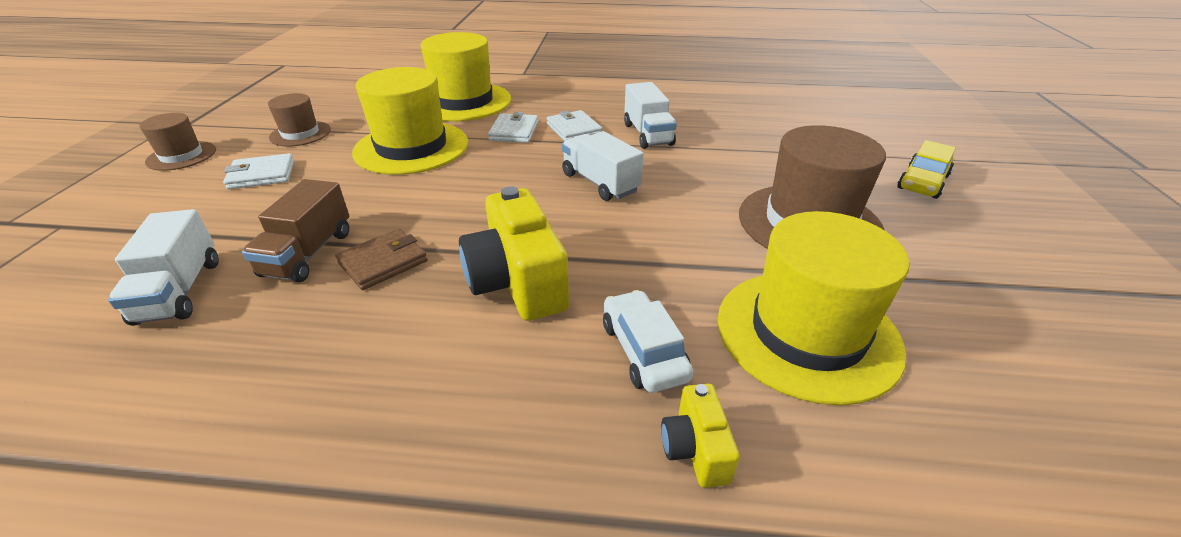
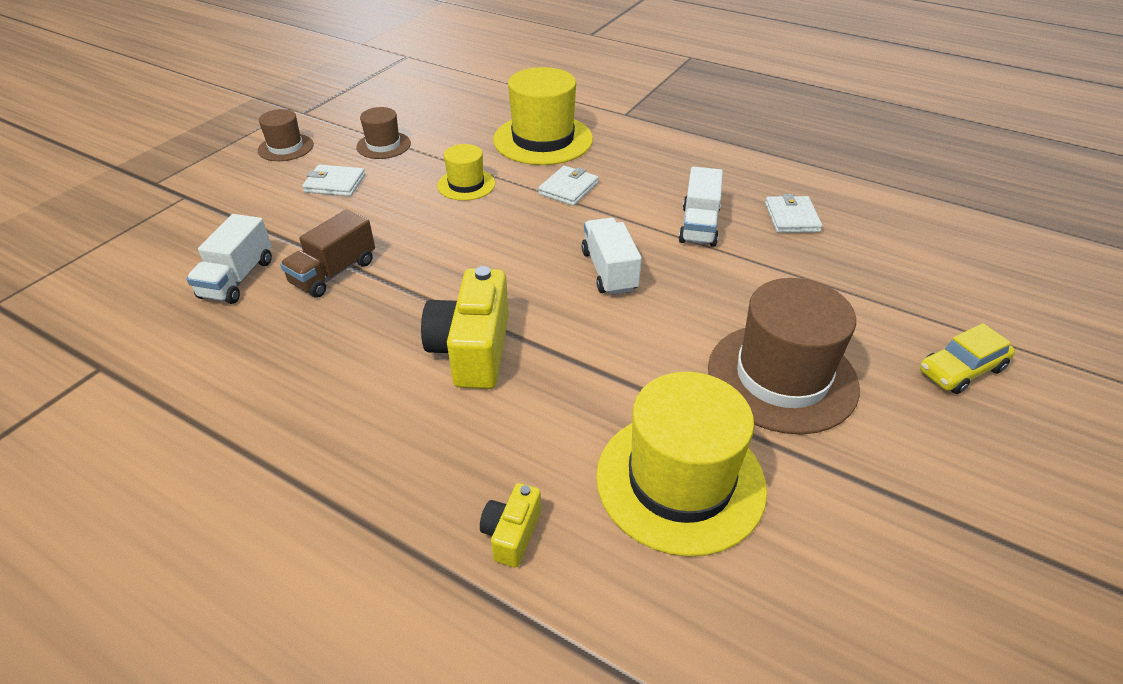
camera: 25 degrees right, 5 degrees up
brown wallet [335,228,428,290] -> none
yellow hat [352,67,468,175] -> yellow hat [437,144,495,201], size x0.53
white wallet [547,110,602,141] -> white wallet moved to [765,194,822,233]
white car [603,290,693,393] -> none

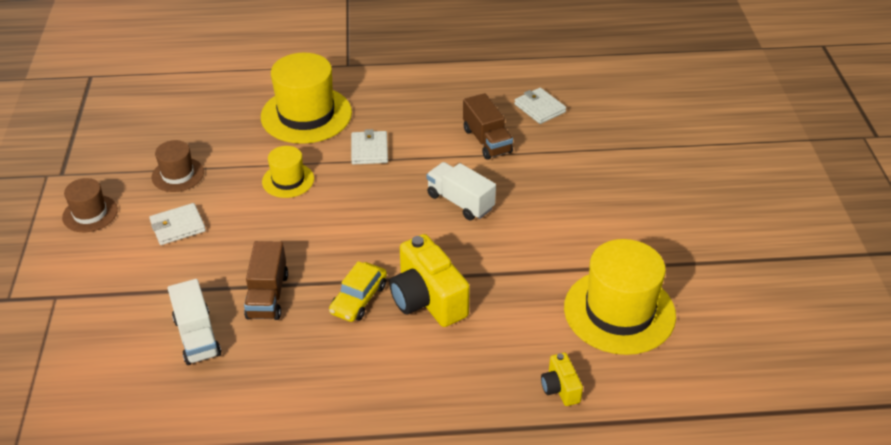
camera: 35 degrees left, 0 degrees up
white truck [679,167,723,247] -> brown truck [463,93,513,160]
brown hat [708,278,860,434] -> none
yellow car [920,323,1015,394] -> yellow car moved to [329,261,387,322]

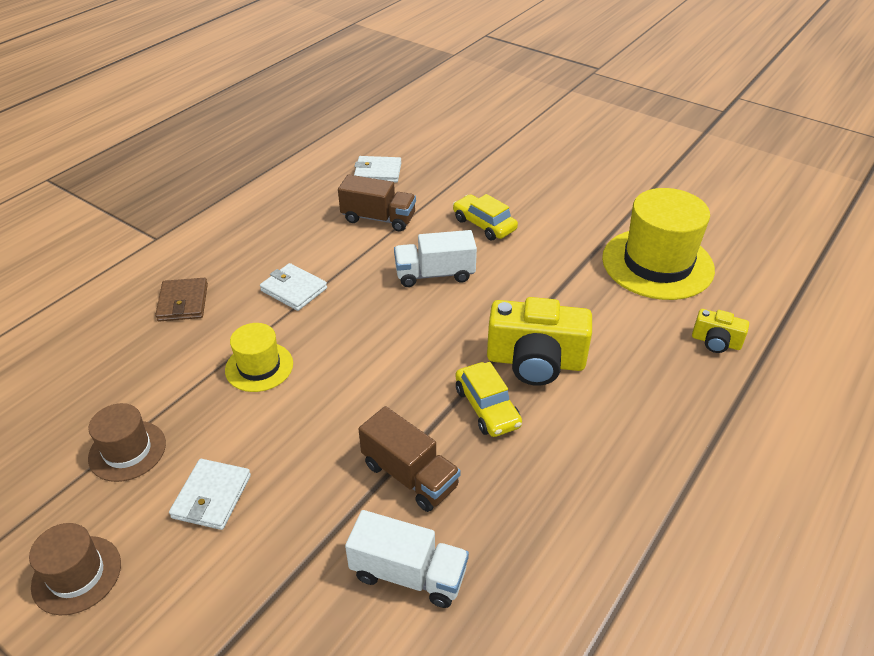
camera: 50 degrees left, 0 degrees up
yellow hat [261,53,352,144] -> brown wallet [155,278,208,321]
none -> yellow car [453,194,518,240]

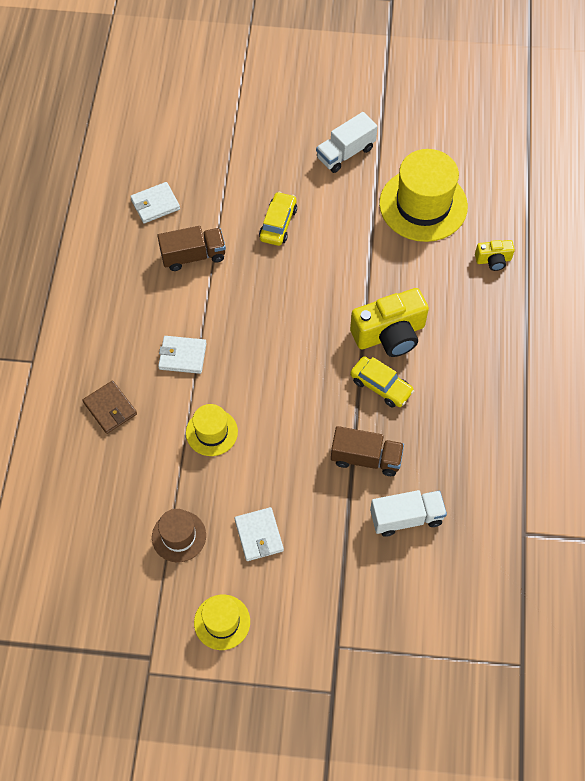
camera: 30 degrees left, 20 degrees up
brown hat [29,523,121,615] -> yellow hat [194,595,250,650]
white truck [394,230,477,287] -> white truck moved to [316,112,378,173]
yellow car [453,194,518,240] -> yellow car turned 90 degrees clockwise [259,192,297,246]

